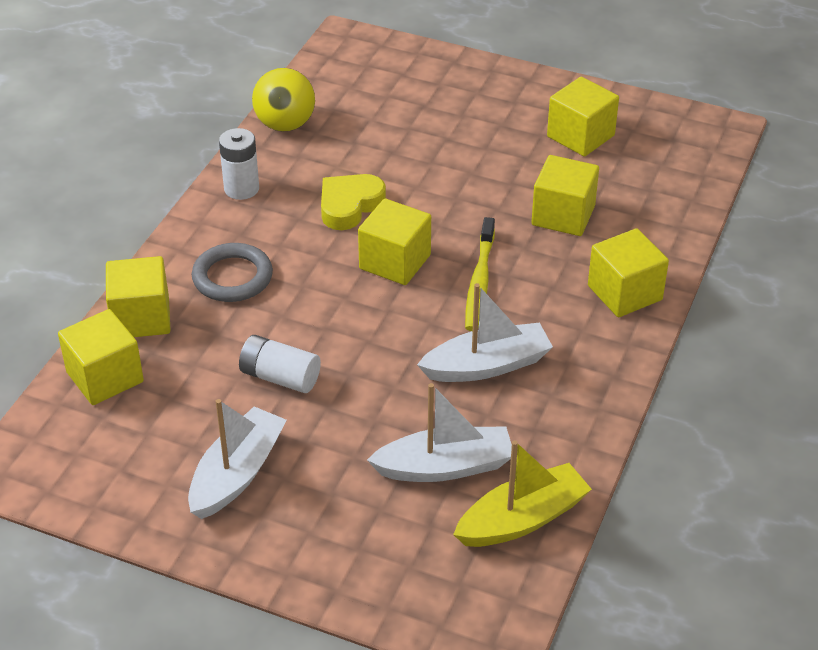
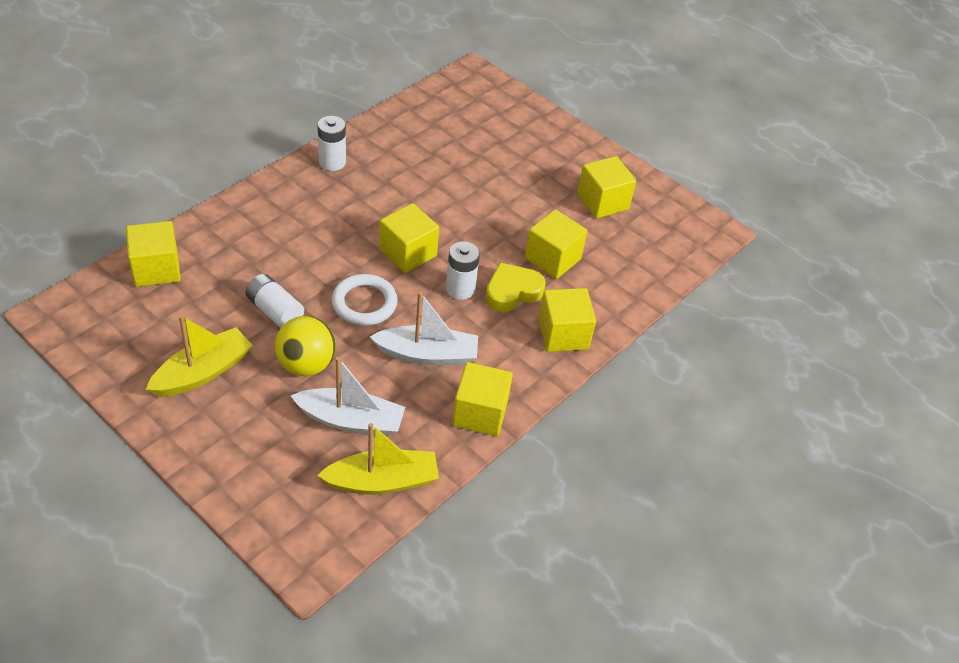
camera: 15 degrees right, 5 degrees up
yellow cube [106,256,171,337] -> yellow cube moved to [452,362,513,436]
white boat [188,399,287,519] -> yellow boat [146,315,253,397]
grey ring [192,243,273,302] -> none
yellow ball [252,68,315,132] -> yellow ball moved to [275,316,336,376]
yellow heart [321,174,386,230] -> yellow heart moved to [485,262,546,312]
yellow toothbrush [465,217,495,331] -> white battery [446,242,480,300]
none -> white ring [332,274,398,326]

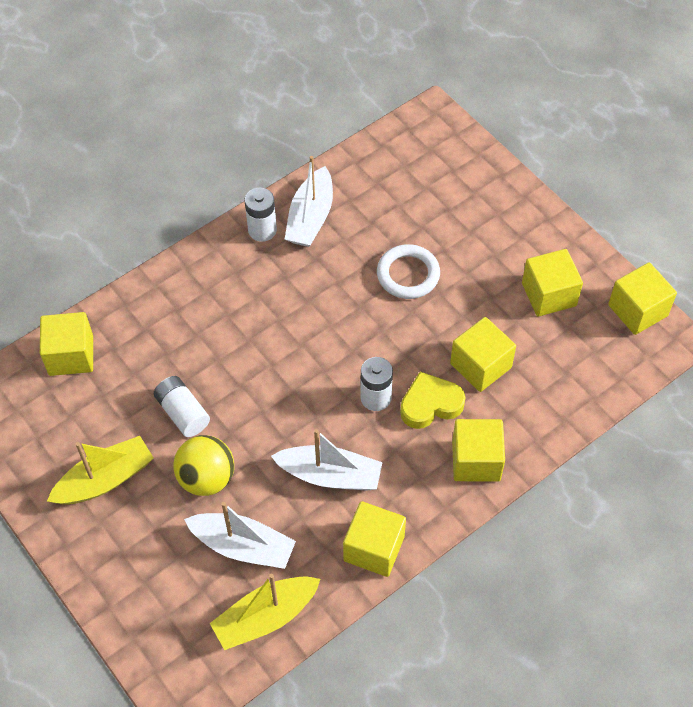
camera: 15 degrees right, 10 degrees up
yellow boat [317,423,439,495] -> yellow boat turned 150 degrees clockwise [210,574,321,650]
white ring [332,274,398,326] -> white ring moved to [377,244,440,299]
yellow cube [379,203,439,273] -> yellow cube moved to [608,262,677,335]
none -> white boat [285,156,333,247]

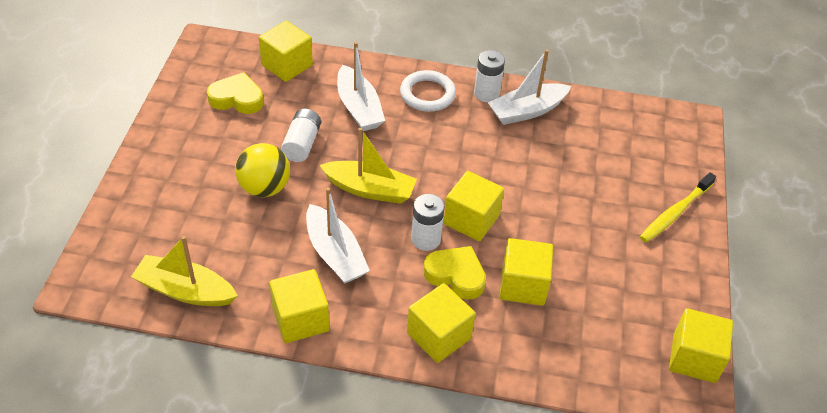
camera: 45 degrees right, 10 degrees down
yellow boat [47,436,154,504] -> yellow boat moved to [319,128,417,204]
white boat [184,502,296,569] -> white boat moved to [337,42,385,131]
white ring [377,244,440,299] -> white ring moved to [400,70,456,112]
yellow cube [522,249,583,317] -> yellow cube moved to [444,171,504,241]
none -> yellow heart [207,72,264,114]
none -> yellow toothbrush [640,172,716,242]

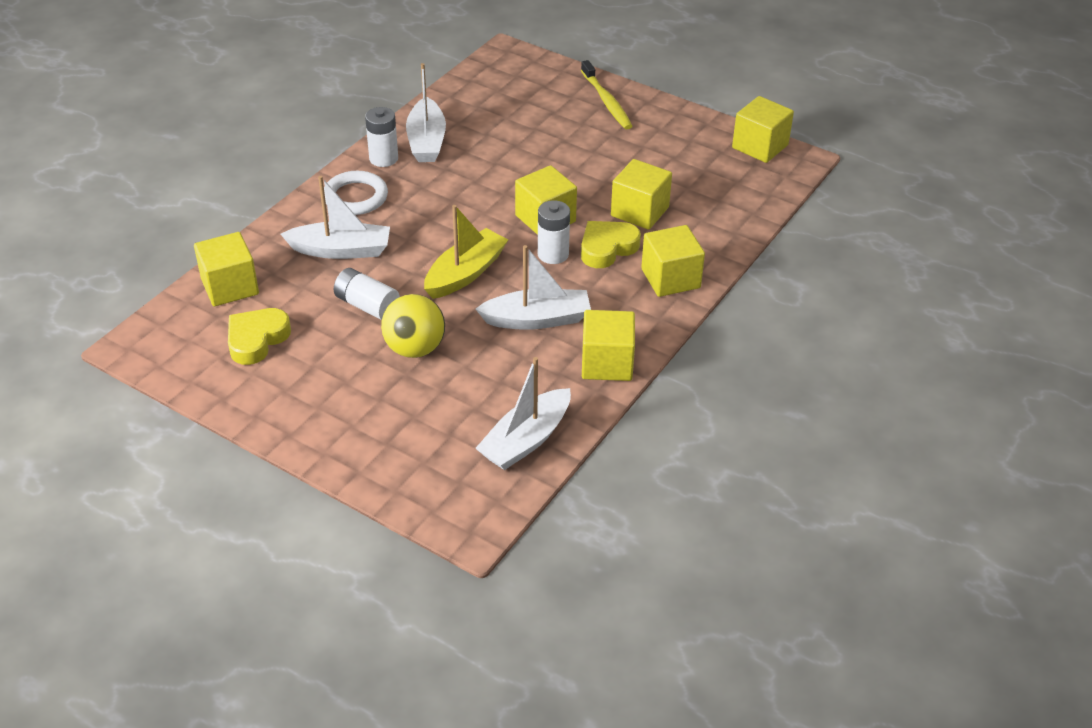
camera: 65 degrees left, 5 degrees down
yellow boat [131,236,238,306] -> white boat [475,357,571,470]

